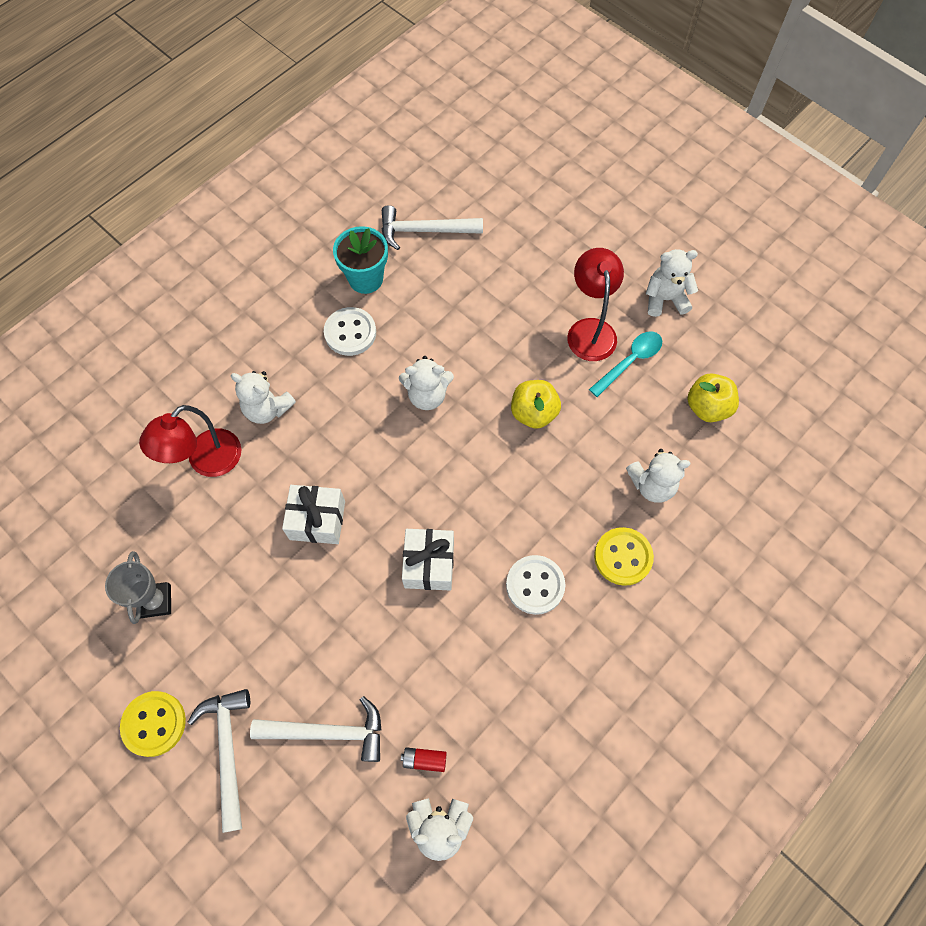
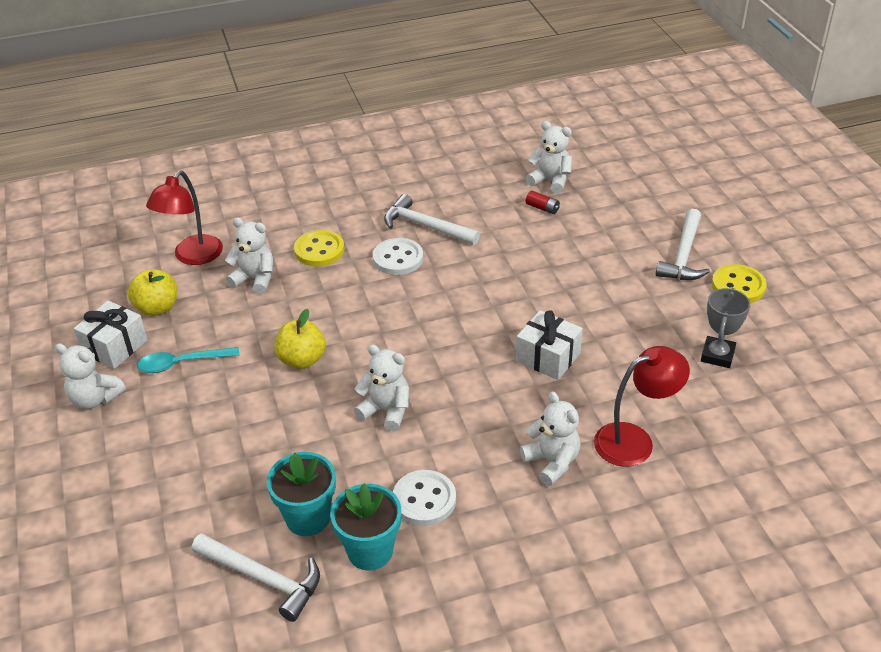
camera: 150 degrees left, 25 degrees down
white hammer [250,696,381,762] -> white hammer moved to [384,194,480,245]
white gift [402,529,454,590] -> white gift moved to [74,300,148,369]
red lamp [567,248,624,361] -> red lamp moved to [146,171,223,265]
none -> turquoise flower pot [267,452,336,536]

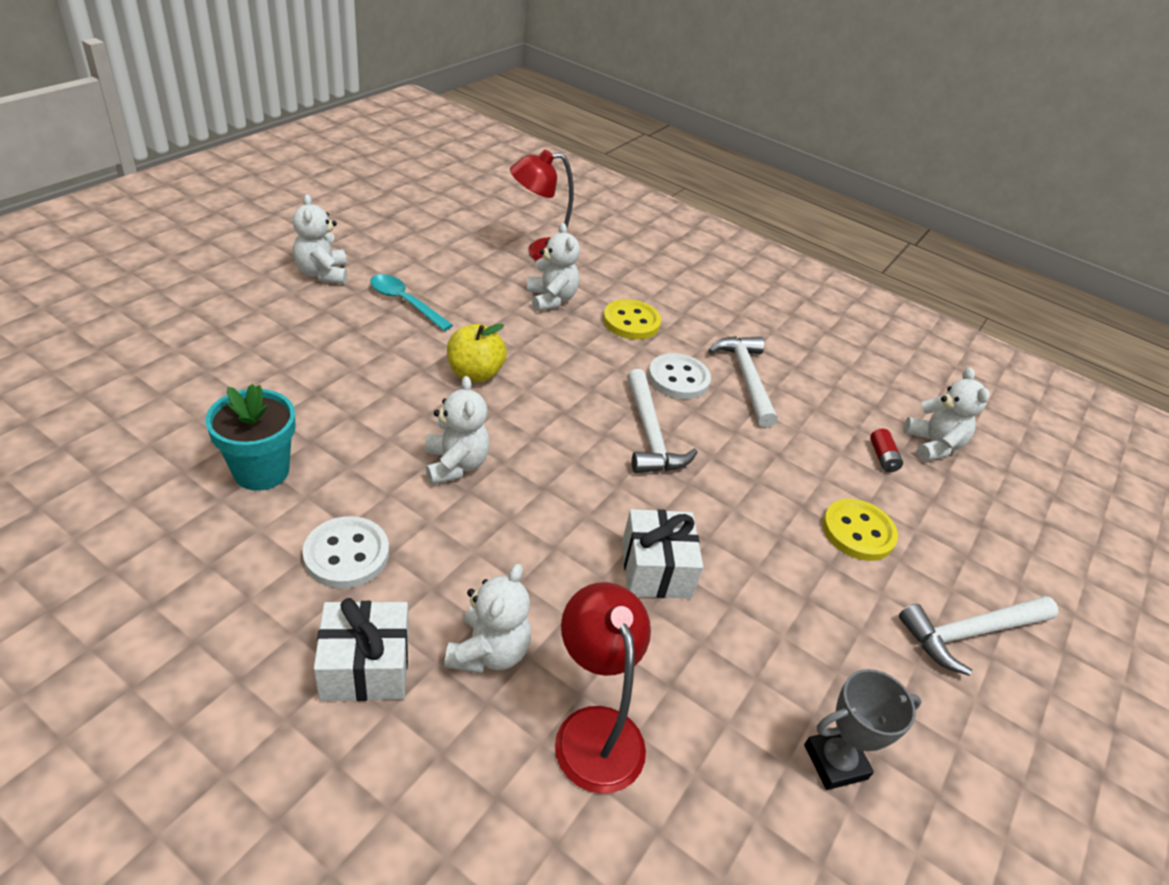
camera: 45 degrees right, 0 degrees up
white gift [74,300,148,369] -> white gift moved to [314,598,409,701]
yellow apple [128,269,177,316] -> none
white hammer [192,533,320,622] -> white hammer moved to [627,369,698,473]
turquoise flower pot [330,483,401,571] -> none
red lamp [594,346,690,467] -> red lamp turned 135 degrees counterclockwise [555,582,651,794]
yellow button [712,264,767,303] -> yellow button moved to [822,499,898,561]

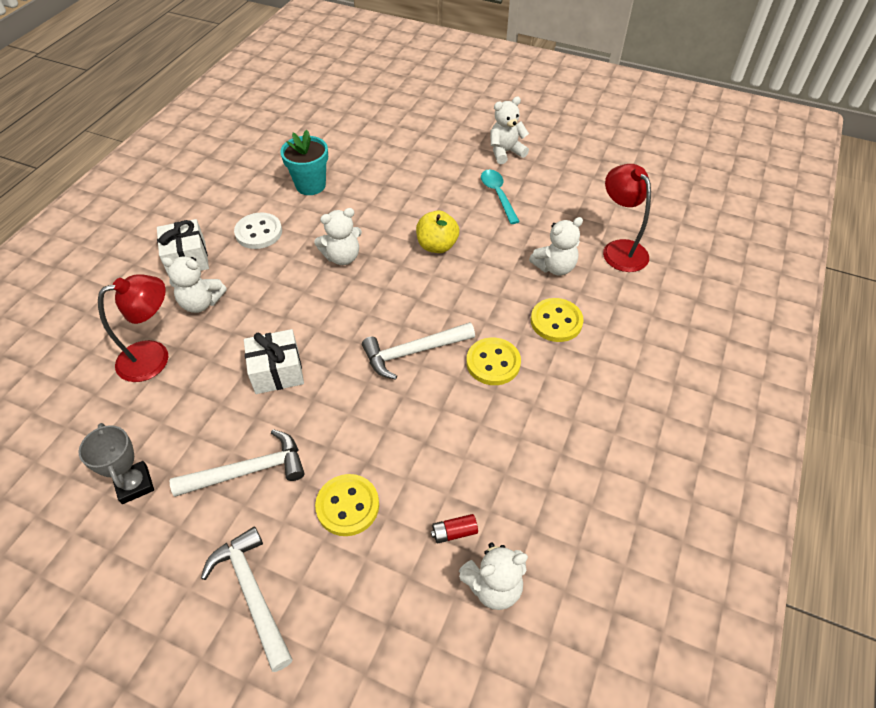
camera: 85 degrees right, 10 degrees up
turquoise spoon [370,274,453,331] -> turquoise spoon turned 45 degrees counterclockwise [481,170,520,224]
white button [648,353,711,399] -> yellow button [466,337,521,385]
white hammer [708,336,778,427] -> white hammer moved to [170,429,305,497]

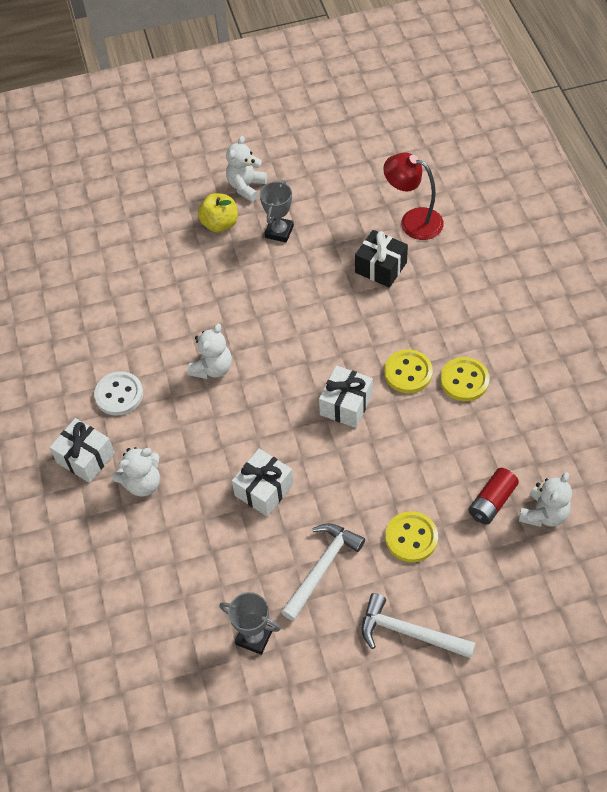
camera: 35 degrees left, 5 degrees up
red lamp [98,274,168,382] -> none
turquoise flower pot [280,130,328,195] -> none
white hammer [362,322,475,380] -> white gift [319,366,373,428]
yellow apple [416,210,459,253] -> yellow apple moved to [198,193,238,232]
red battery [431,514,478,544] -> red battery [469,468,519,524], size x1.61
turquoise spoon [481,170,520,224] -> grey trophy [260,180,294,243]
white teddy bear [529,217,583,276] -> black gift [355,230,408,288]
yellow button [531,298,584,342] -> yellow button moved to [440,357,490,401]

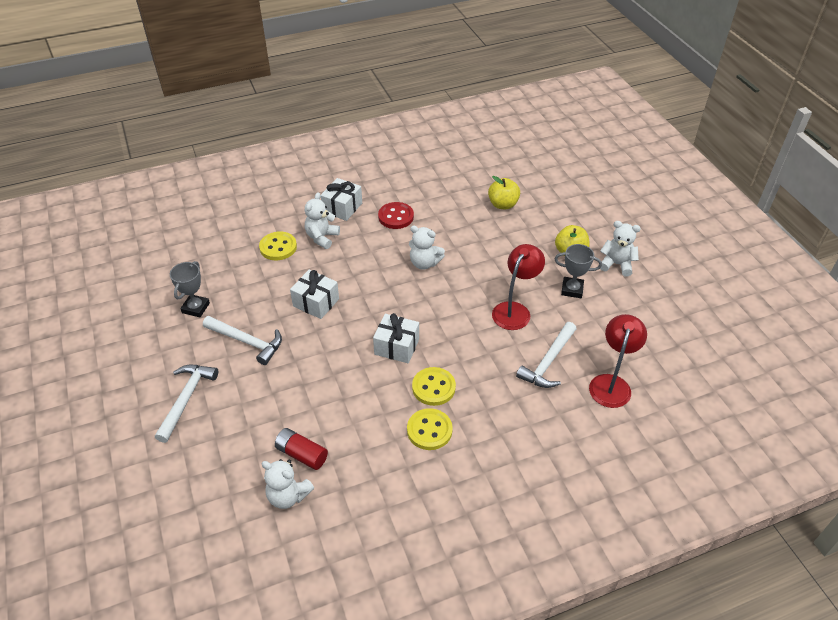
camera: 80 degrees right, 10 degrees down
white button [94,371,143,416] -> red button [378,202,414,229]
white teddy bear [112,447,160,497] -> white teddy bear turned 60 degrees clockwise [305,192,340,249]
black gift [355,230,408,288] -> white hammer [516,322,577,388]
yellow button [385,511,438,562] -> yellow button moved to [259,232,297,260]
none -> yellow apple [488,176,520,209]
none -> red lamp [492,244,545,330]

